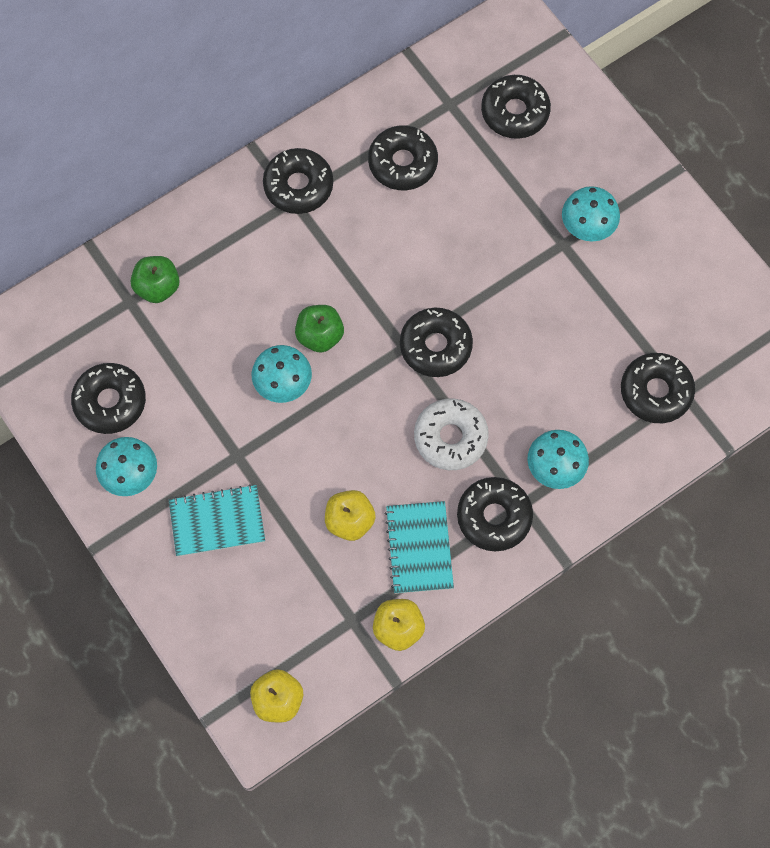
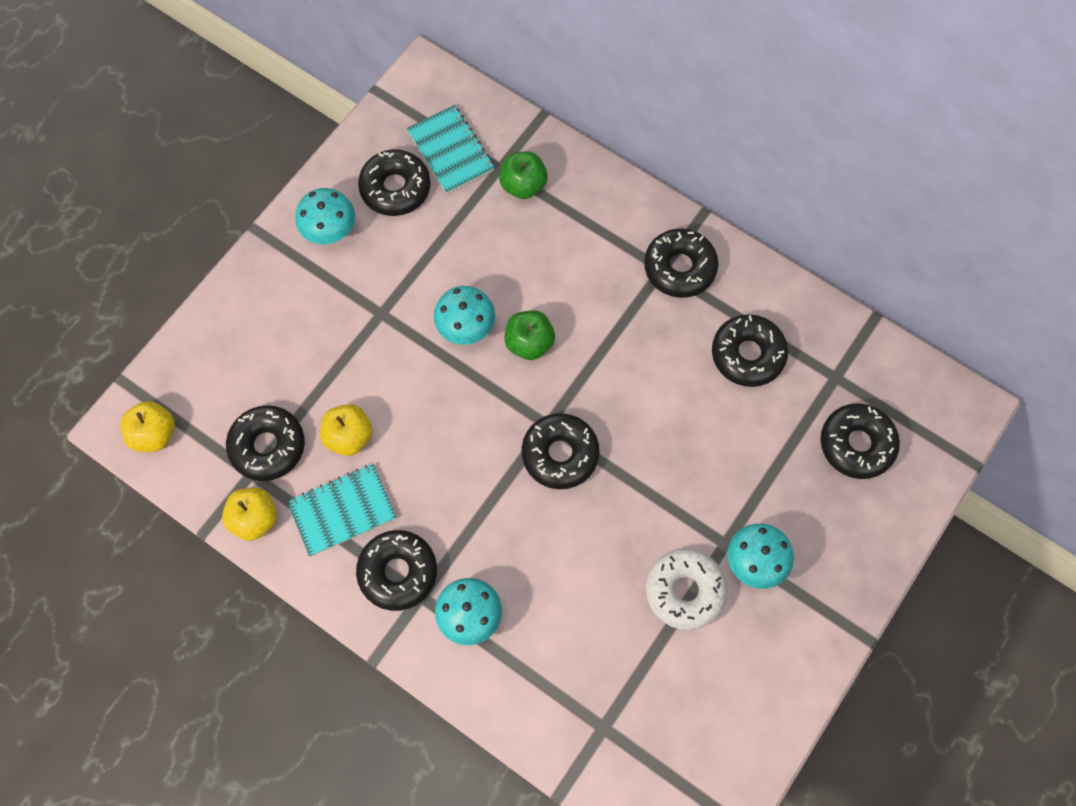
camera: 70 degrees right, 0 degrees up
turquoise notebook [169,484,265,557] -> turquoise notebook moved to [407,105,495,194]
white donut [414,398,489,470] -> white donut moved to [646,549,728,630]
black donut [621,353,695,423] -> black donut moved to [226,405,305,481]

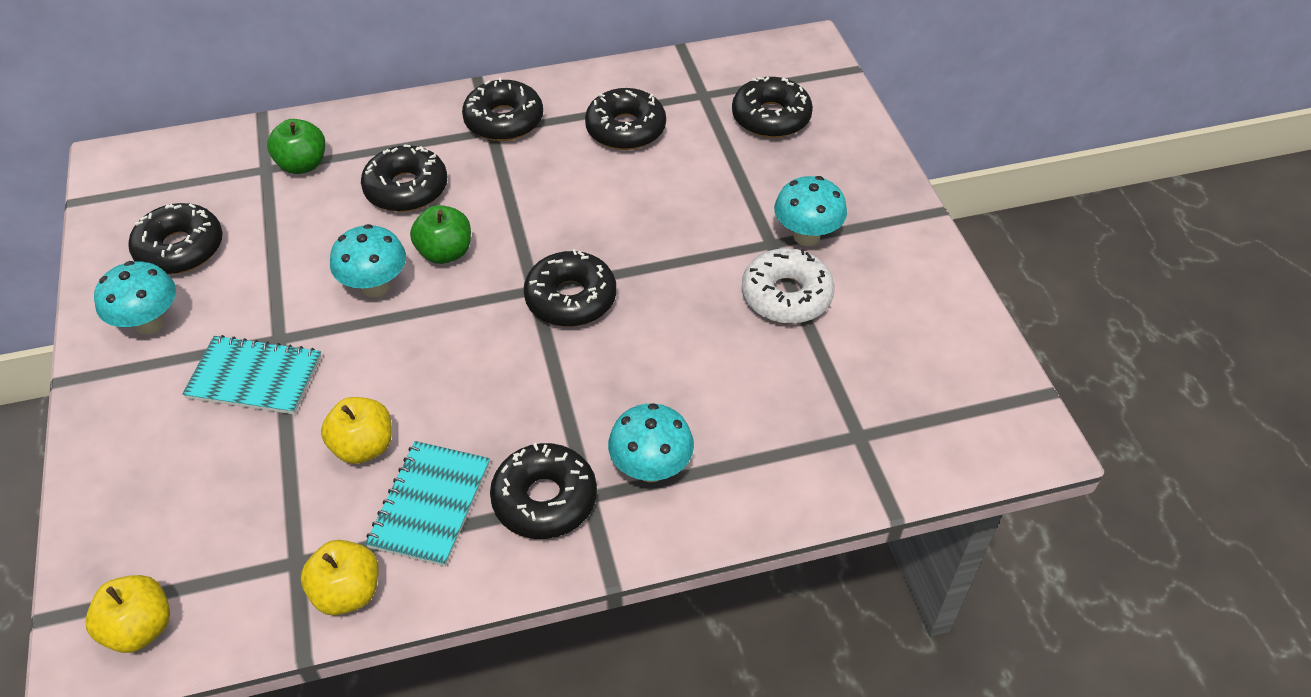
camera: 50 degrees left, 20 degrees down
black donut [226,405,305,481] -> black donut moved to [361,144,447,212]
turquoise notebook [407,105,495,194] -> turquoise notebook moved to [182,335,321,414]

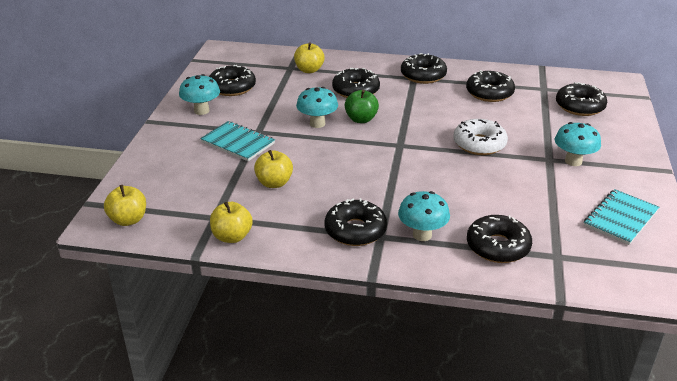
camera: 25 degrees right, 15 degrees down
green apple [267,119,325,174] -> yellow apple [294,42,325,73]
turquoise notebook [365,441,490,567] -> turquoise notebook moved to [584,189,659,245]
black donut [524,249,616,327] -> black donut moved to [467,215,532,263]
white donut [742,248,834,324] -> white donut moved to [453,119,508,155]

